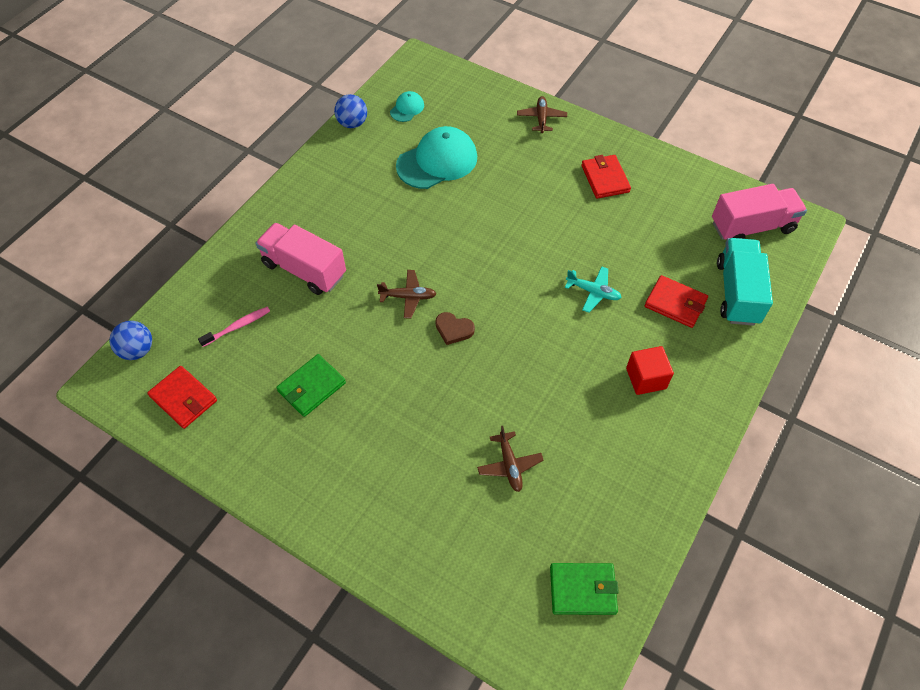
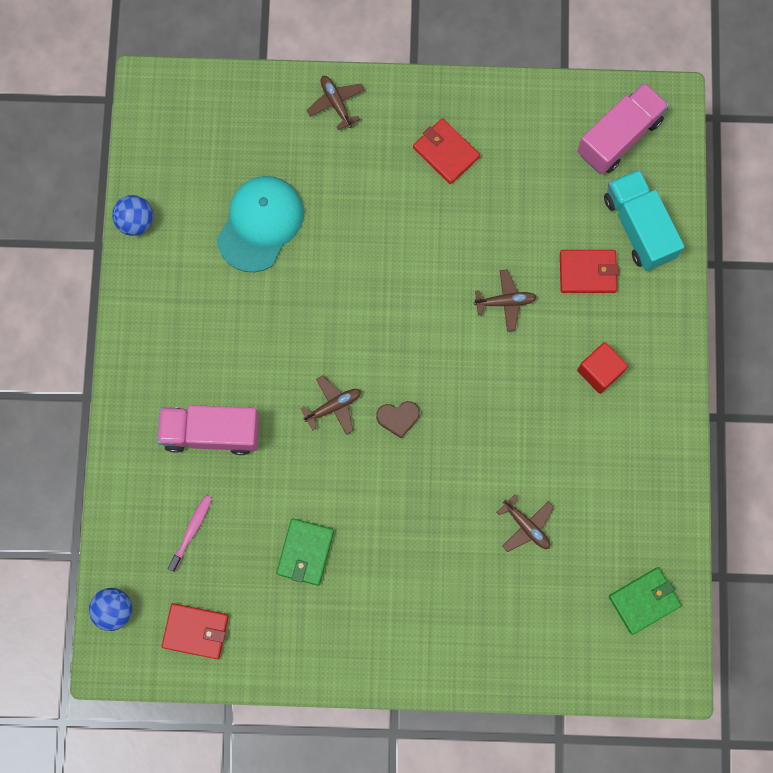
camera: 30 degrees left, 20 degrees up
turquoise cap [390,91,424,122] -> none
turquoise plane [565,266,622,313] -> brown plane [474,269,537,332]

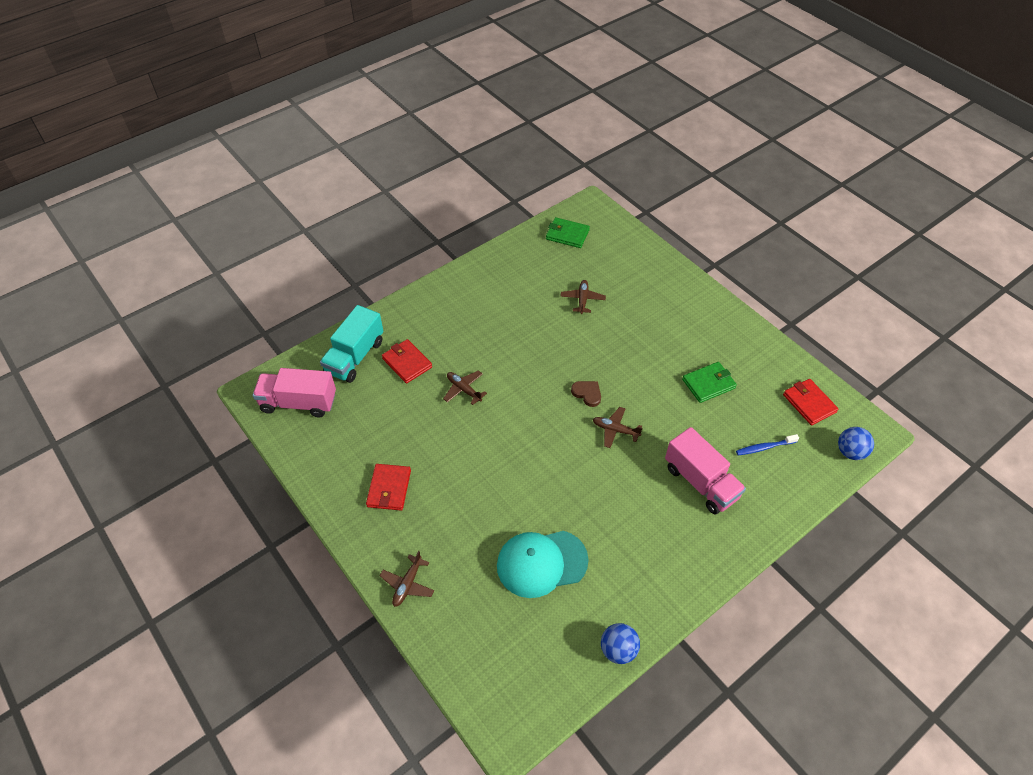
camera: 130 degrees left, 25 degrees down
pink toothbrush [168,495,212,572] -> blue toothbrush [736,434,799,455]
red cube [577,342,628,394] -> none

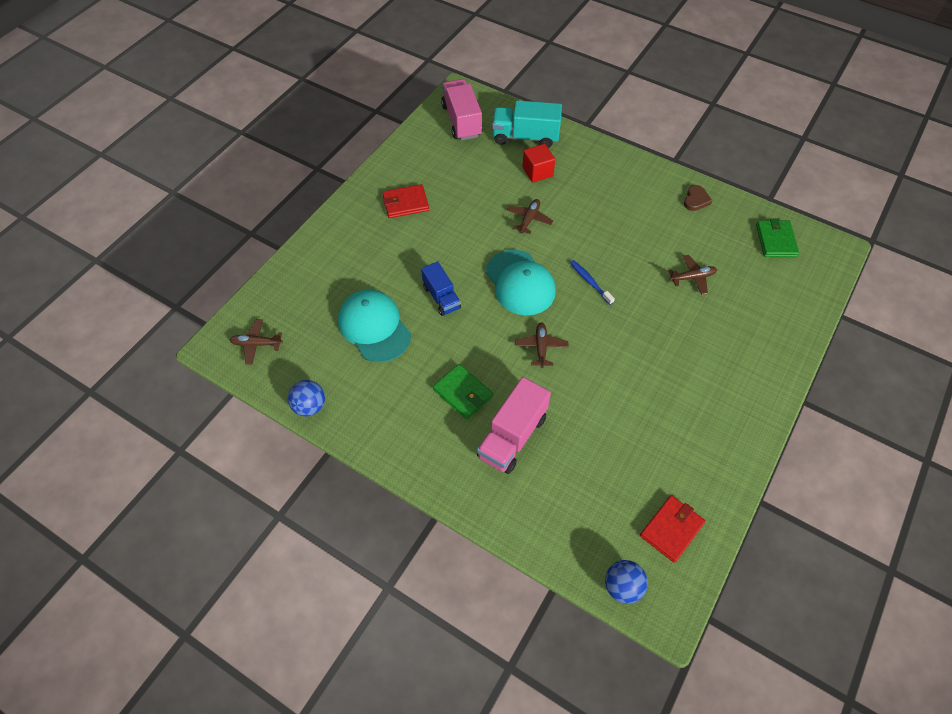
camera: 70 degrees right, 5 degrees up
brown plane [380,551,434,607] -> brown plane moved to [230,319,283,365]
red wallet [382,339,432,383] -> red cube [522,144,555,183]
brown heart [571,381,601,407] -> brown heart moved to [684,185,712,211]
green wallet [682,362,737,403] -> green wallet moved to [433,364,493,419]
blue toothbrush [736,434,799,455] -> blue toothbrush moved to [570,260,615,305]
none -> blue truck [421,261,461,316]
none -> turquoise cap [486,250,556,315]

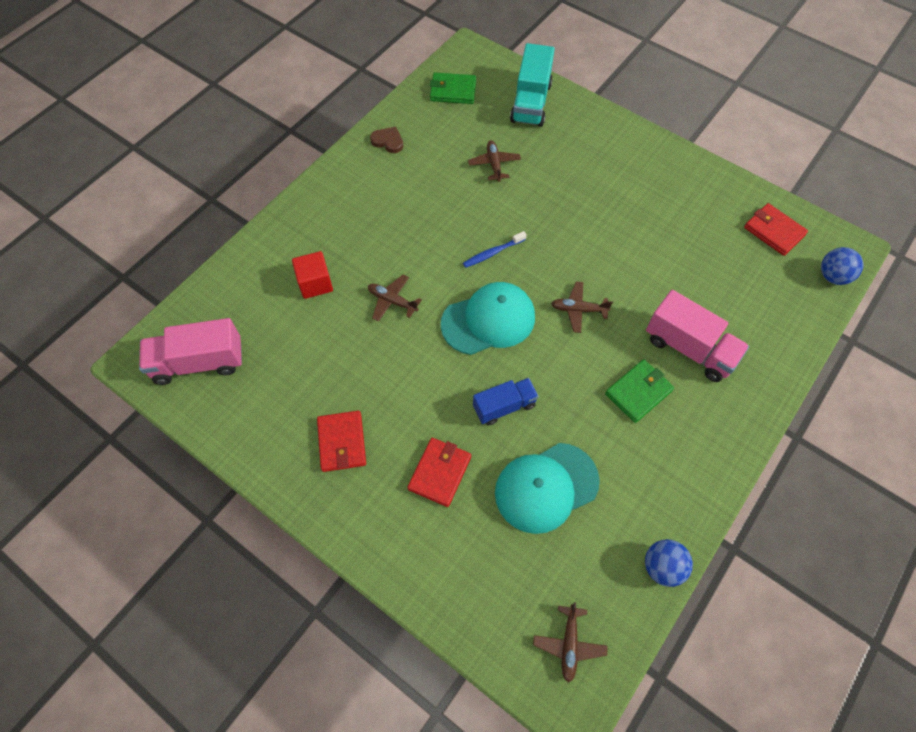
camera: 85 degrees left, 5 degrees up
turquoise truck [492,100,562,148] -> turquoise truck moved to [510,43,555,127]
none -> red wallet [407,438,471,507]

